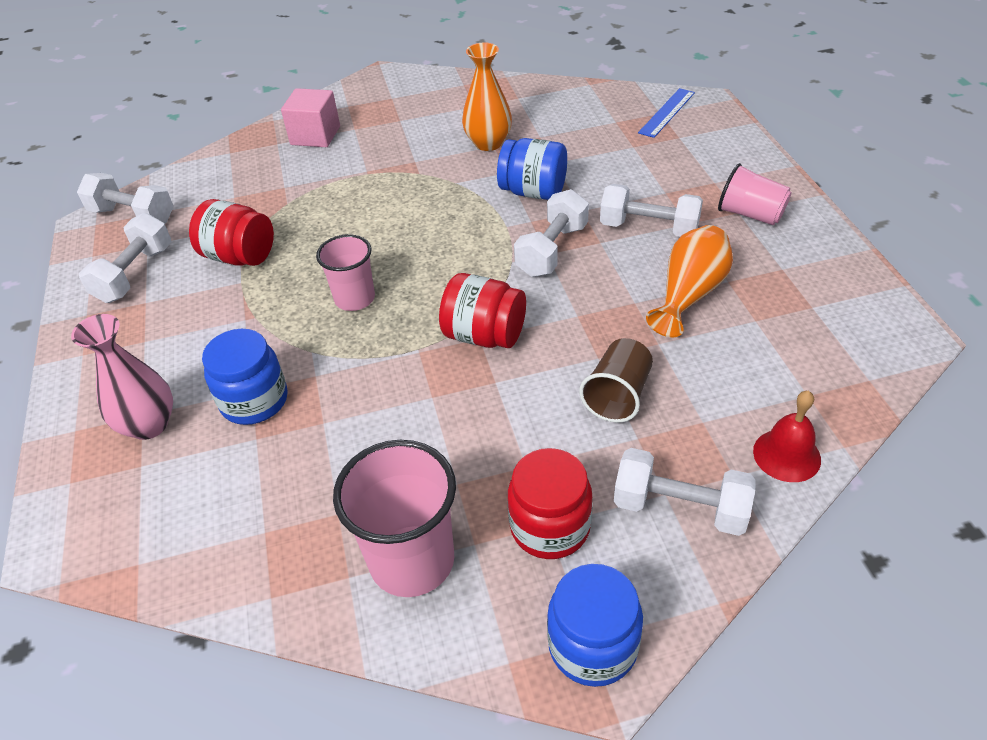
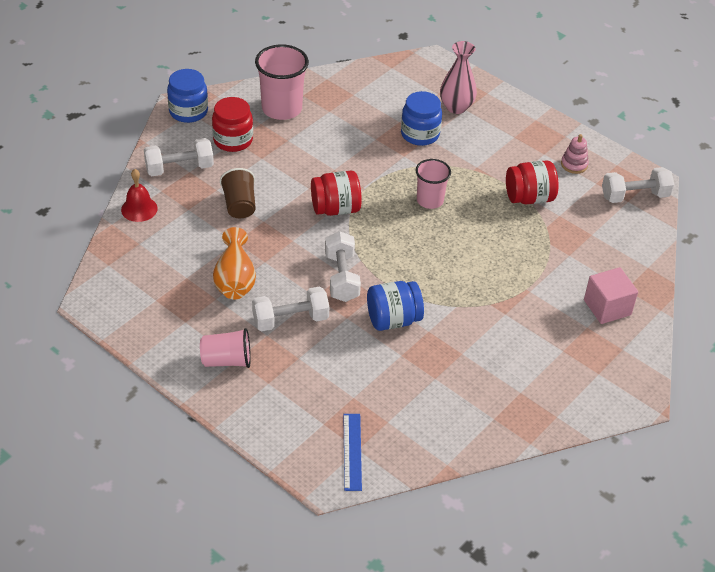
camera: 140 degrees right, 0 degrees up
white dumbbell [79,213,171,303] -> pink stacking toy [561,134,589,174]
orange vase [462,42,512,151] -> none

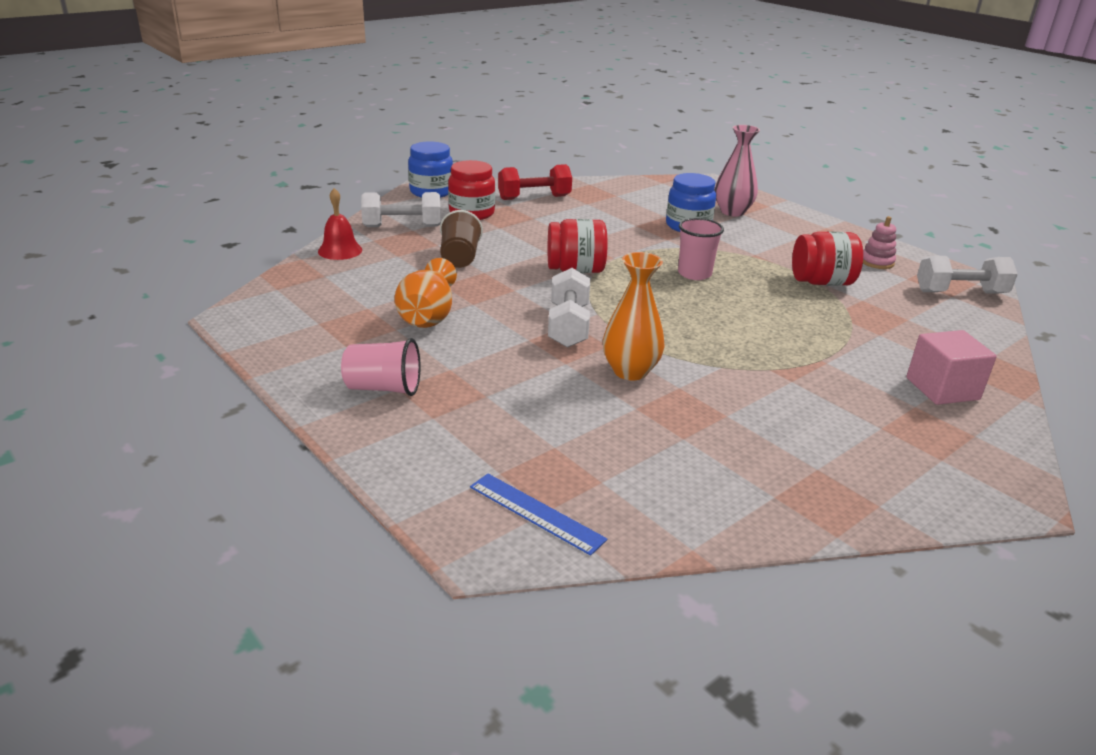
camera: 10 degrees right, 15 degrees down
white dumbbell [252,286,329,331] -> none
pink cup [255,44,309,120] -> red dumbbell [498,164,572,200]
blue ruler [343,414,362,491] -> blue ruler turned 60 degrees counterclockwise [470,474,607,556]
blue jar [367,281,424,331] -> orange vase [603,252,665,381]

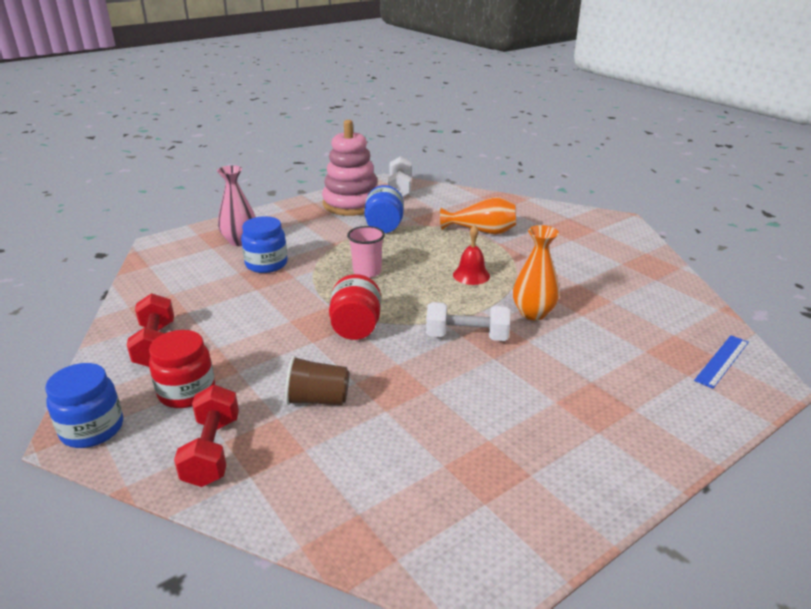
camera: 85 degrees left, 0 degrees up
red bell [318,188,362,260] -> red bell moved to [453,225,490,285]
pink cup [341,338,421,396] -> none
white dumbbell [361,192,441,227] -> red dumbbell [174,385,239,487]
orange vase [394,258,457,328] -> orange vase moved to [440,197,516,234]
red jar [792,231,863,286] -> blue jar [364,185,404,233]
pink stacking toy [863,216,896,269] -> pink stacking toy [322,120,378,216], size x2.43
pink cube [906,330,997,405] -> none

